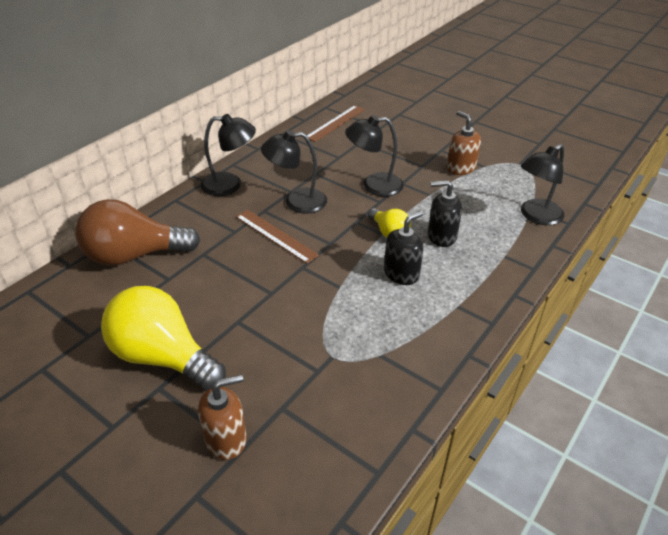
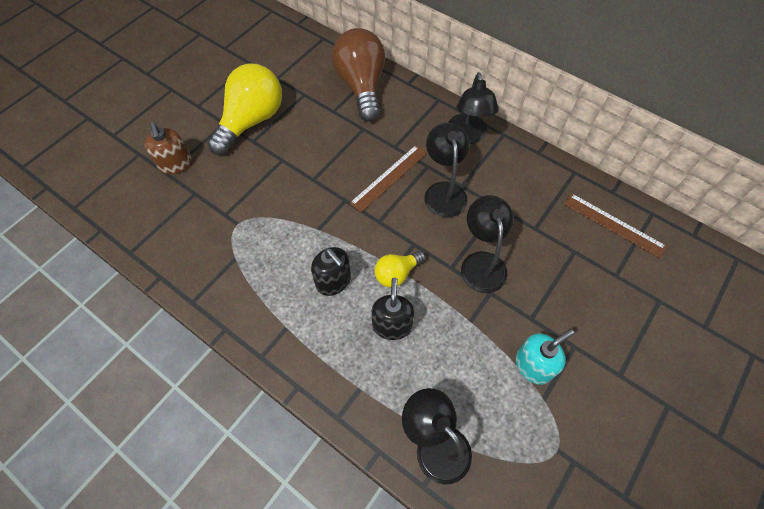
camera: 90 degrees right, 20 degrees up
brown soap dispenser [447,111,481,175] -> turquoise soap dispenser [516,329,574,385]

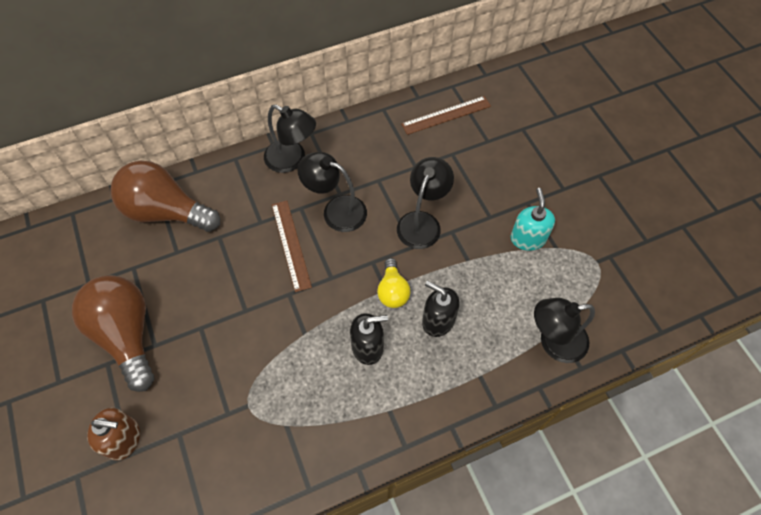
camera: 60 degrees left, 0 degrees up
yellow light bulb [207,64,282,155] -> brown light bulb [72,275,154,392]
black lamp [461,195,514,293] -> black lamp turned 90 degrees clockwise [397,157,454,249]

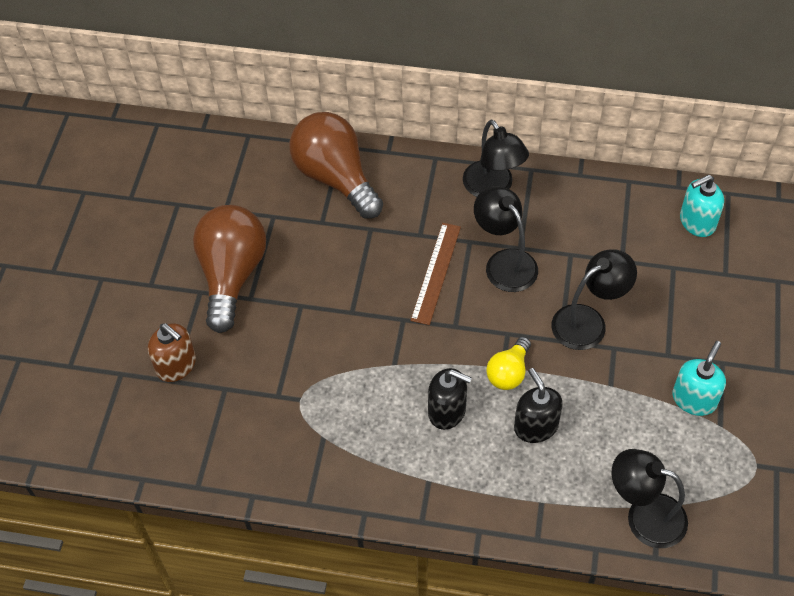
camera: 35 degrees right, 5 degrees down
brown ruler [401,96,491,135] -> turquoise soap dispenser [680,175,724,237]

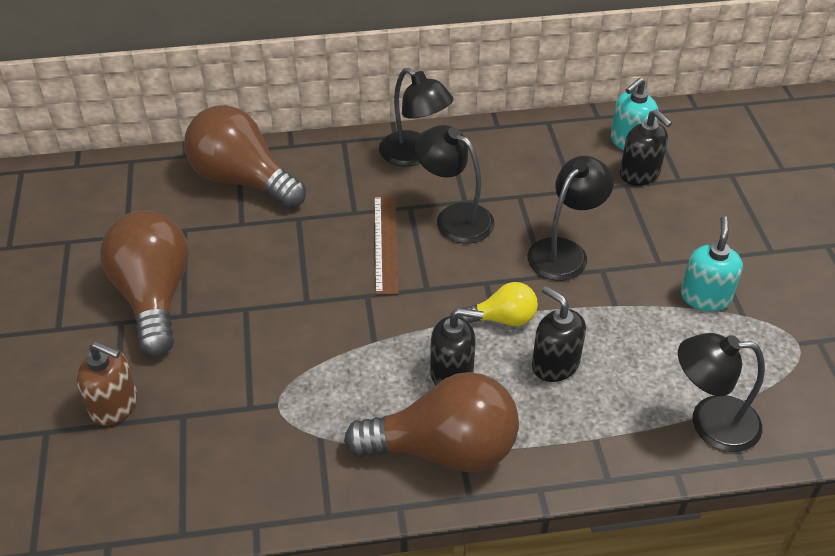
camera: 20 degrees left, 10 degrees down
yellow light bulb [486,337,531,390] -> yellow light bulb turned 105 degrees counterclockwise [459,282,538,326]
none -> brown light bulb [344,372,519,472]
none -> black soap dispenser [620,109,672,186]

